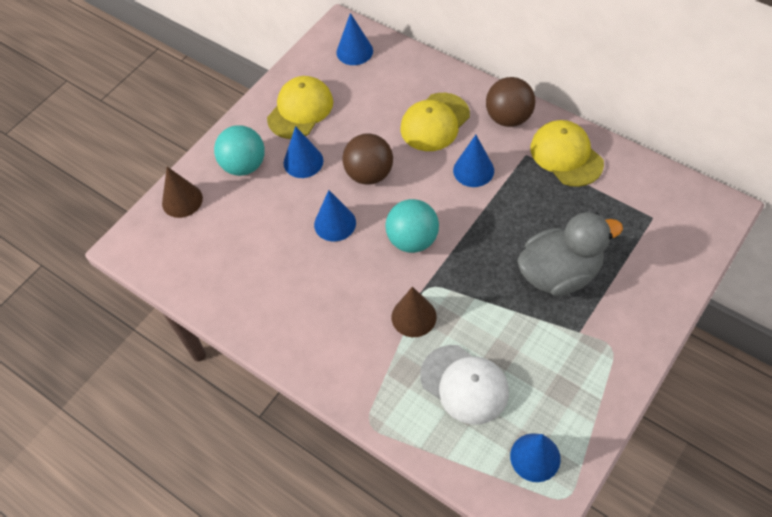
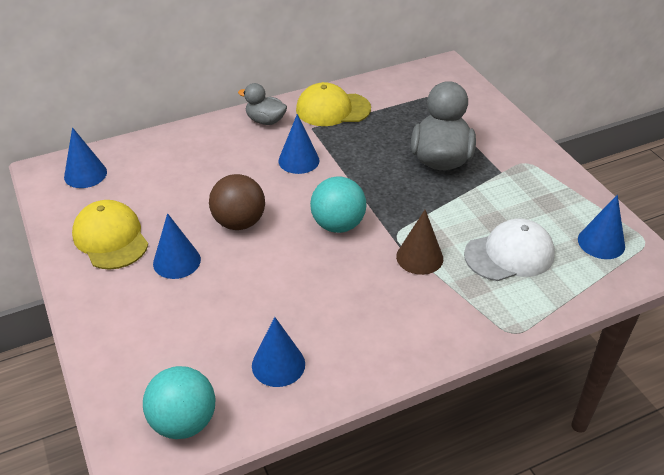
camera: 65 degrees left, 15 degrees down
brown cone [162,167,203,218] -> none
turquoise ball [214,125,265,176] -> turquoise ball moved to [143,366,216,439]
blue cone [314,190,356,242] -> blue cone moved to [252,317,305,387]
yellow cap [401,93,470,151] -> none
brown ball [486,77,535,127] -> grey duck [238,83,287,125]

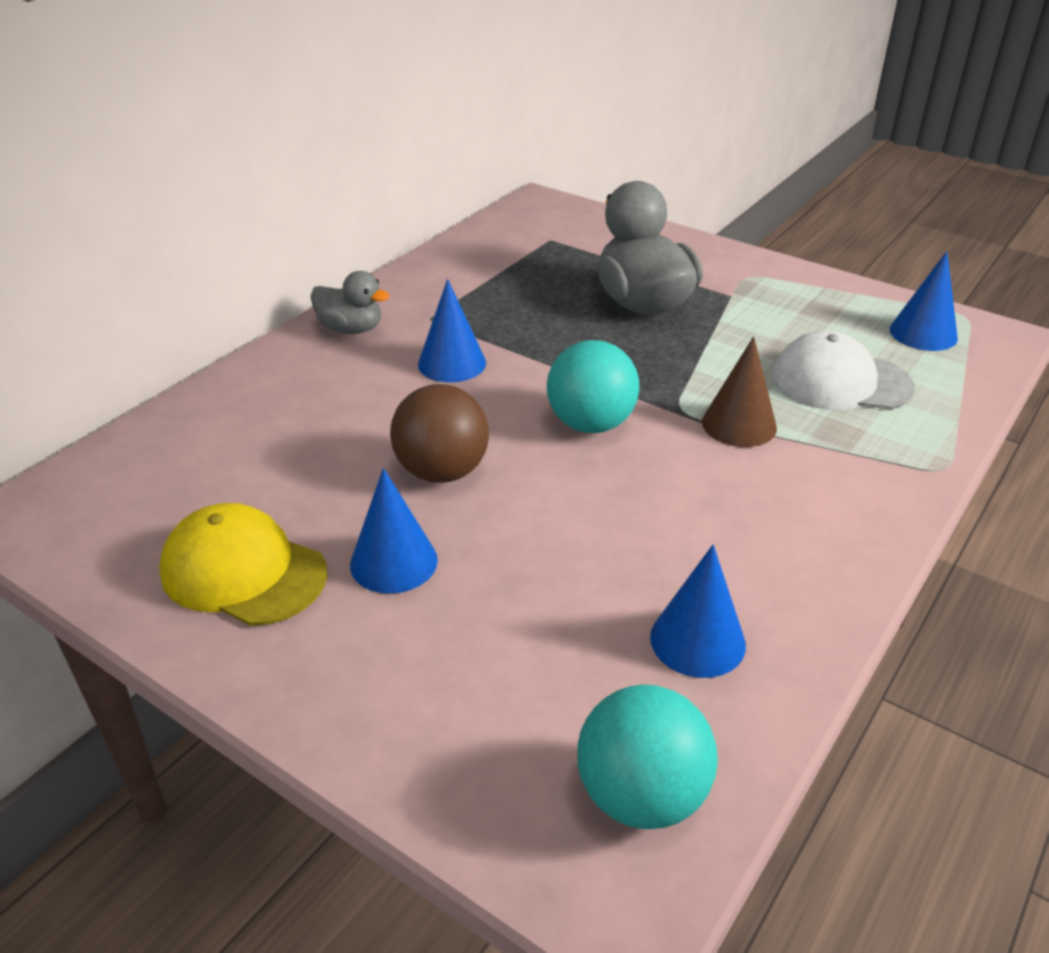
camera: 30 degrees left, 5 degrees down
blue cone [64,127,107,188] -> none
grey duck [238,83,287,125] -> grey duck turned 150 degrees counterclockwise [310,271,390,334]
yellow cap [296,82,371,126] -> none
white cap [464,218,555,281] -> white cap turned 120 degrees counterclockwise [772,331,915,410]

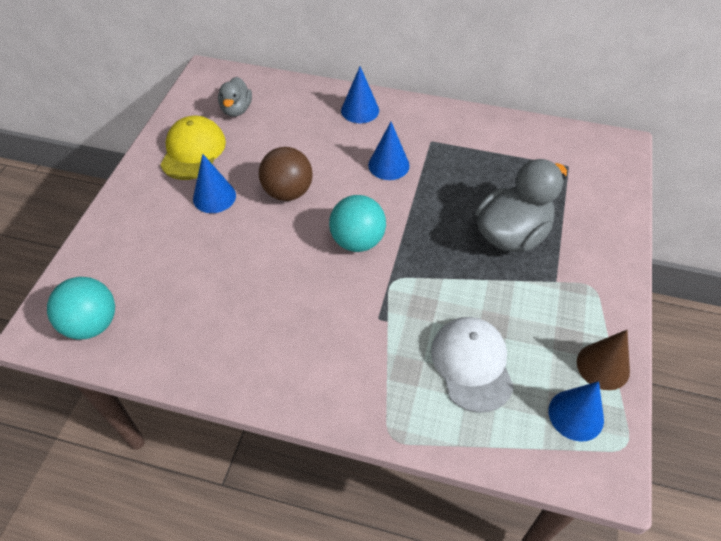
camera: 70 degrees right, 15 degrees up
grey duck [310,271,390,334] -> grey duck moved to [218,77,252,117]
blue cone [650,545,746,678] -> blue cone moved to [341,66,379,123]
brown cone [702,336,777,447] -> brown cone moved to [577,330,630,390]

